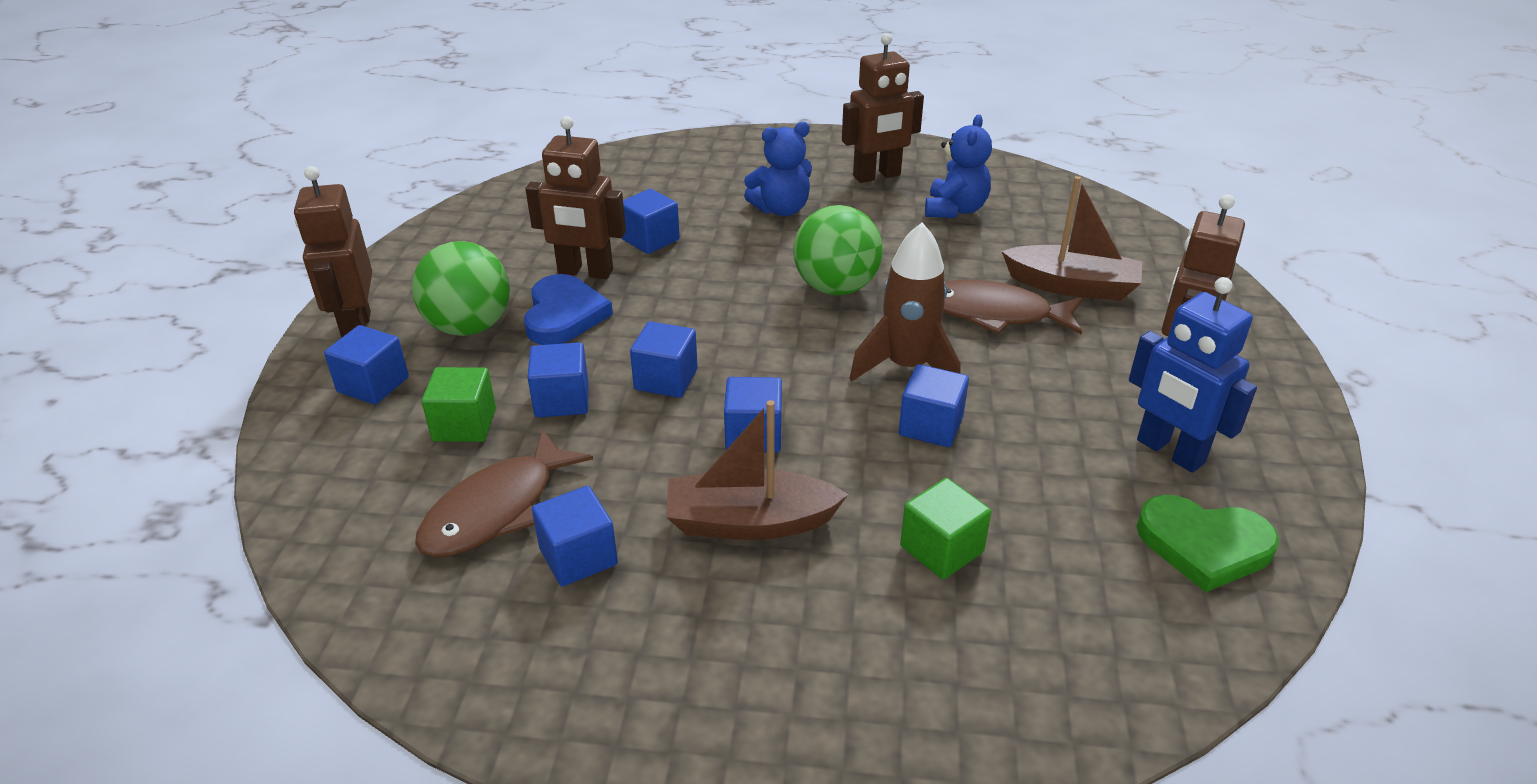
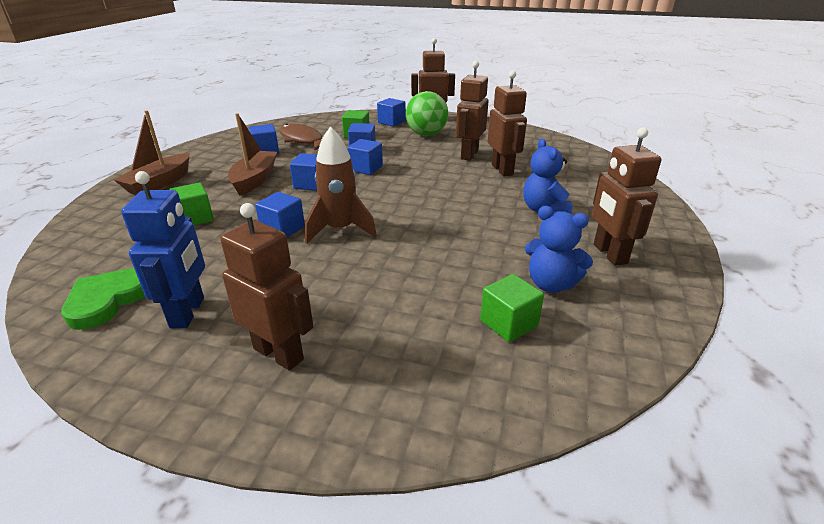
camera: 100 degrees right, 5 degrees down
blue heart [524,274,613,345] -> none
blue cube [622,189,680,254] -> brown robot [488,70,527,176]
green ball [793,205,883,295] -> none
brown fish [943,280,1082,335] -> none
brown boat [1002,176,1143,301] -> brown boat moved to [114,110,190,195]
blue robot [1129,277,1257,473] -> blue robot turned 120 degrees clockwise [121,171,205,328]
none -> green cube [480,274,544,342]

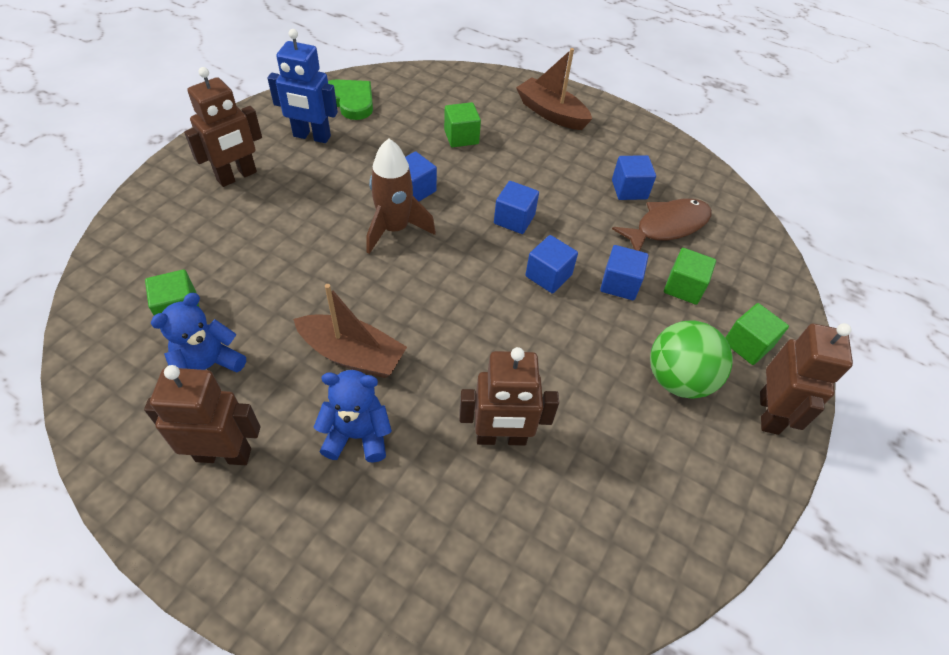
camera: 100 degrees right, 20 degrees up
brown boat [228,113,277,195] -> brown boat moved to [293,284,407,378]
blue cube [377,98,406,127] -> green cube [725,303,789,365]
brown robot [456,61,488,161] -> none

